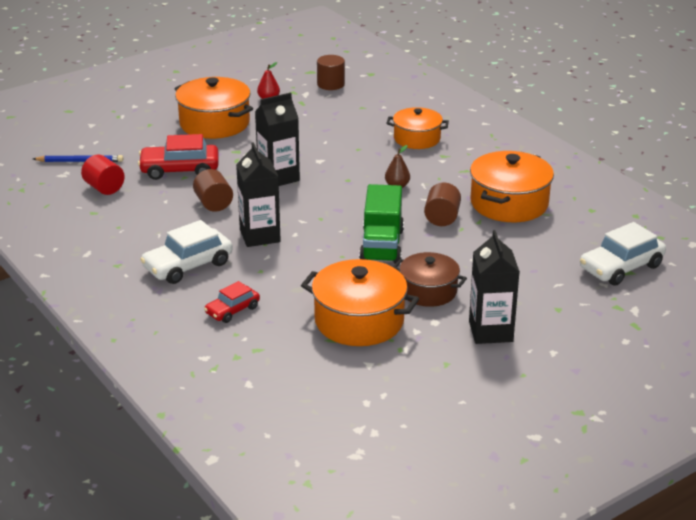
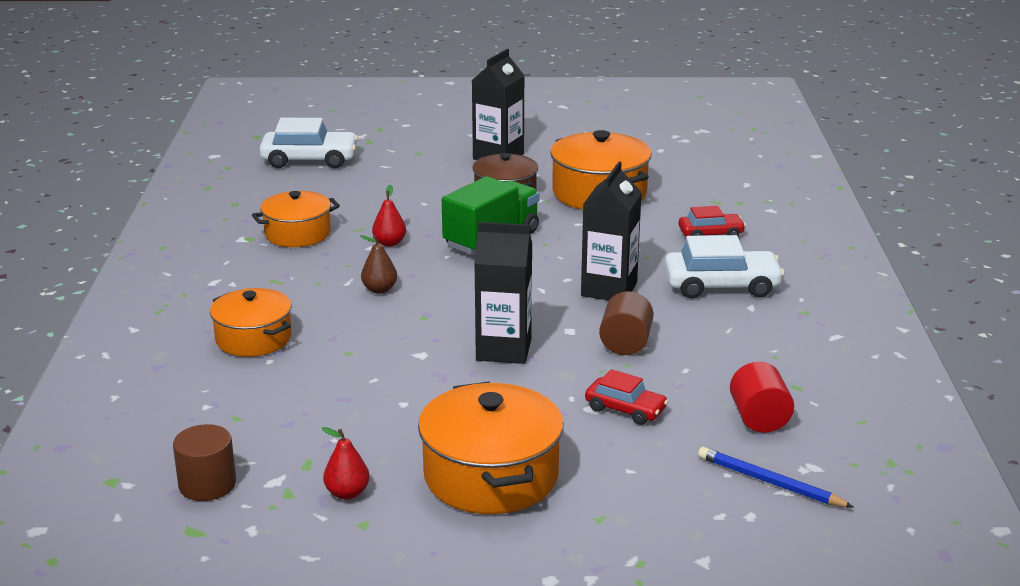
camera: 145 degrees left, 5 degrees down
red car [138,134,218,180] -> red car [585,369,668,425], size x0.60
brown cylinder [424,182,461,226] -> red pear [372,185,406,247]
orange pot [470,151,554,222] -> orange pot [252,191,340,247], size x0.65

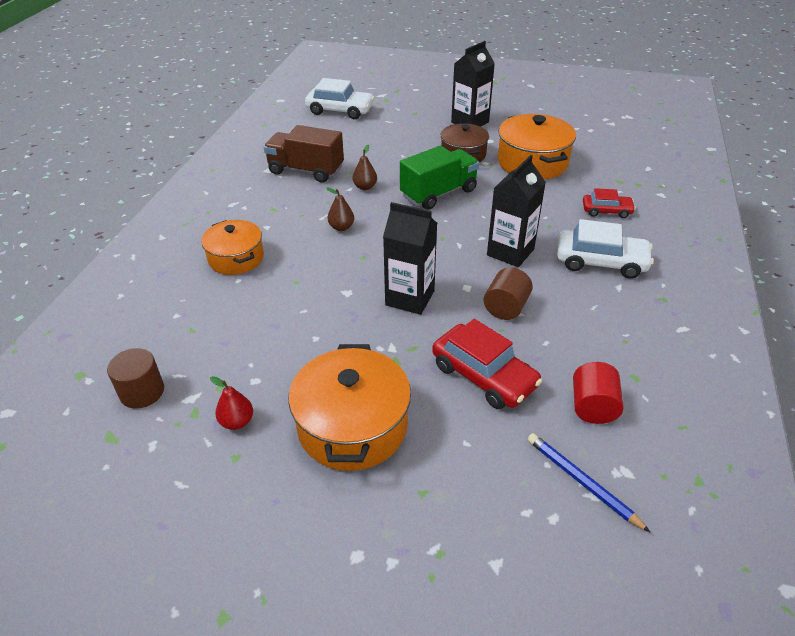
camera: 15 degrees right, 15 degrees up
orange pot [252,191,340,247] -> brown truck [264,125,344,183]
red pear [372,185,406,247] -> brown pear [353,145,377,190]
red car [585,369,668,425] -> red car [432,319,542,409], size x1.67

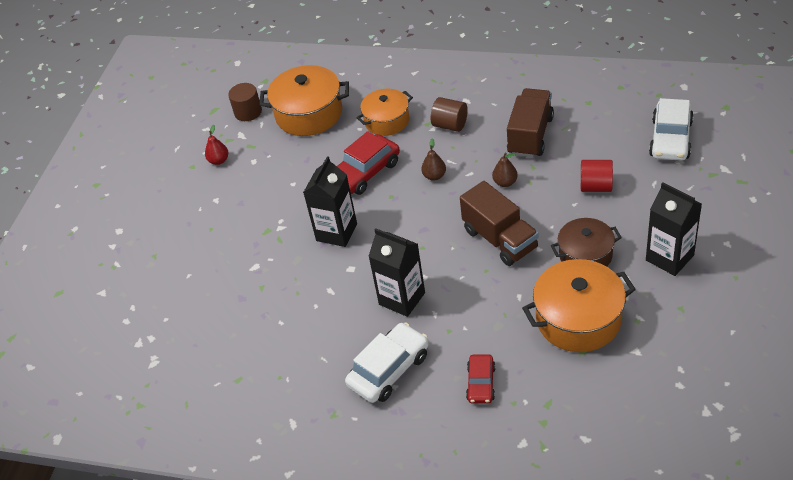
camera: 95 degrees right, 5 degrees up
orange pot [288,344,411,471] -> orange pot moved to [259,65,349,136]
green truck [400,146,479,210] -> brown truck [460,181,539,266]
red car [432,319,542,409] -> red car moved to [337,131,400,195]
brown cylinder [484,267,533,320] -> brown cylinder moved to [431,97,468,132]
blue pencil [528,433,650,532] -> none
white car [557,219,654,279] -> white car turned 150 degrees counterclockwise [345,322,429,403]
red cylinder [573,362,623,424] -> red cylinder moved to [581,160,613,192]

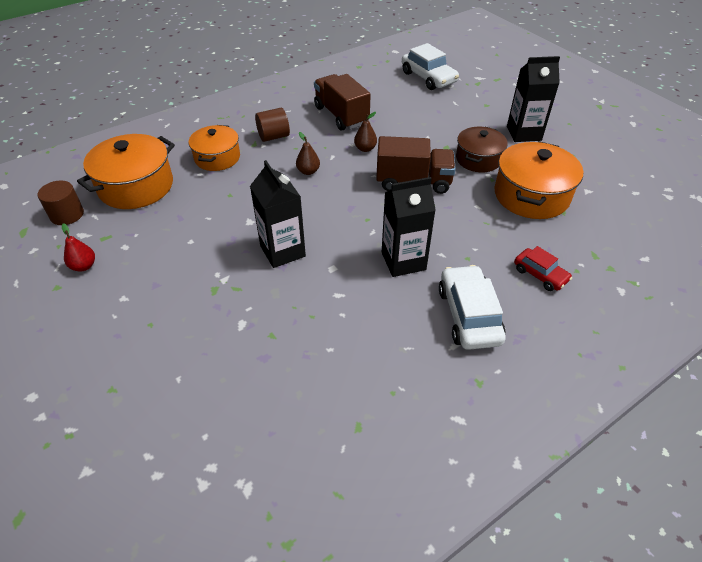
camera: 55 degrees left, 0 degrees up
red car [337,131,400,195] -> none
red cylinder [581,160,613,192] -> none

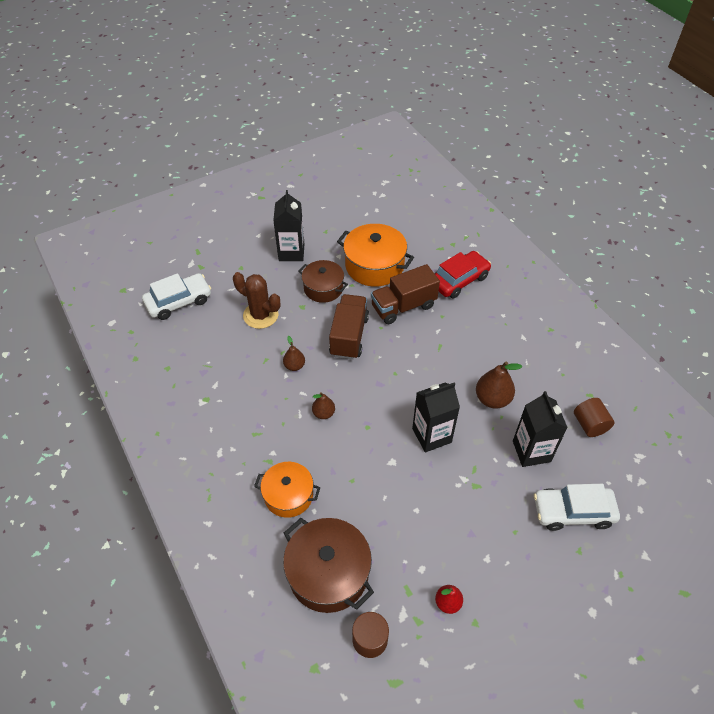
camera: 85 degrees left, 5 degrees up
orange pot [77,134,175,209] -> brown pot [283,518,374,613]
brown cylinder [255,108,290,142] -> brown cylinder moved to [574,398,615,437]
brown truck [314,74,371,131] -> brown truck moved to [371,264,440,324]
black carton [382,177,436,277] -> black carton moved to [513,391,568,467]
white car [439,265,506,350] -> white car moved to [534,484,620,531]
red car [514,246,572,291] -> red car [434,251,491,299], size x1.67
none -> brown cactus [233,272,280,329]
none -> brown pear [476,361,522,409]

